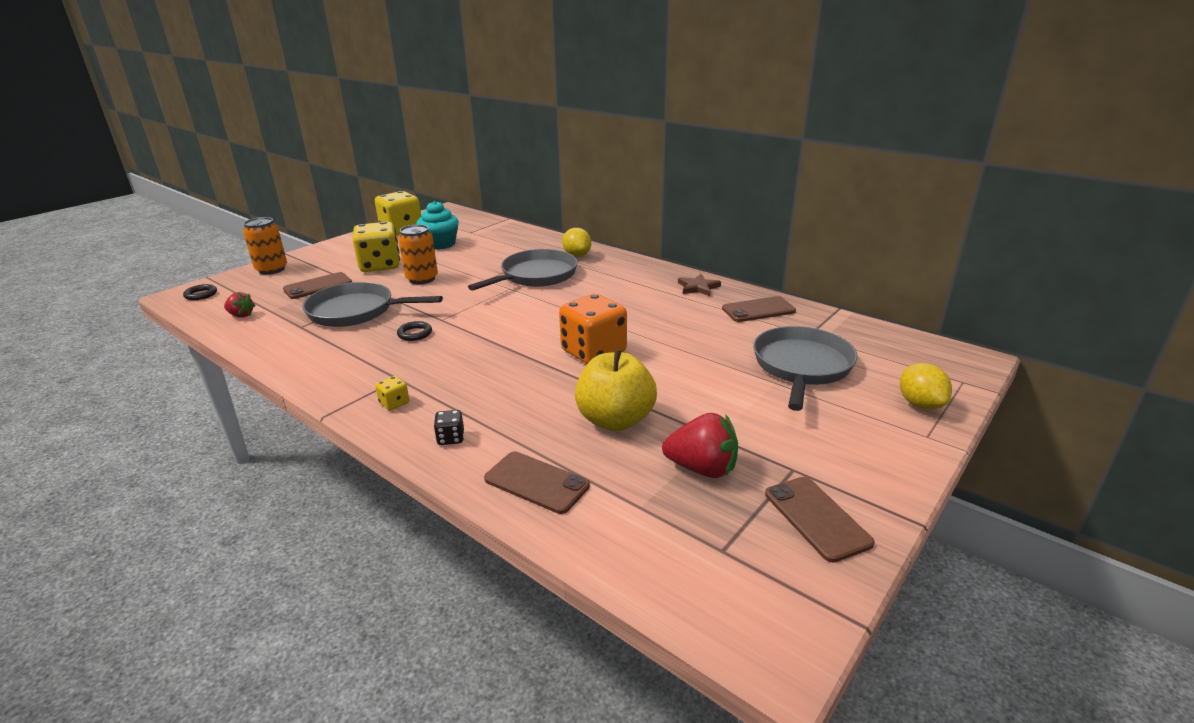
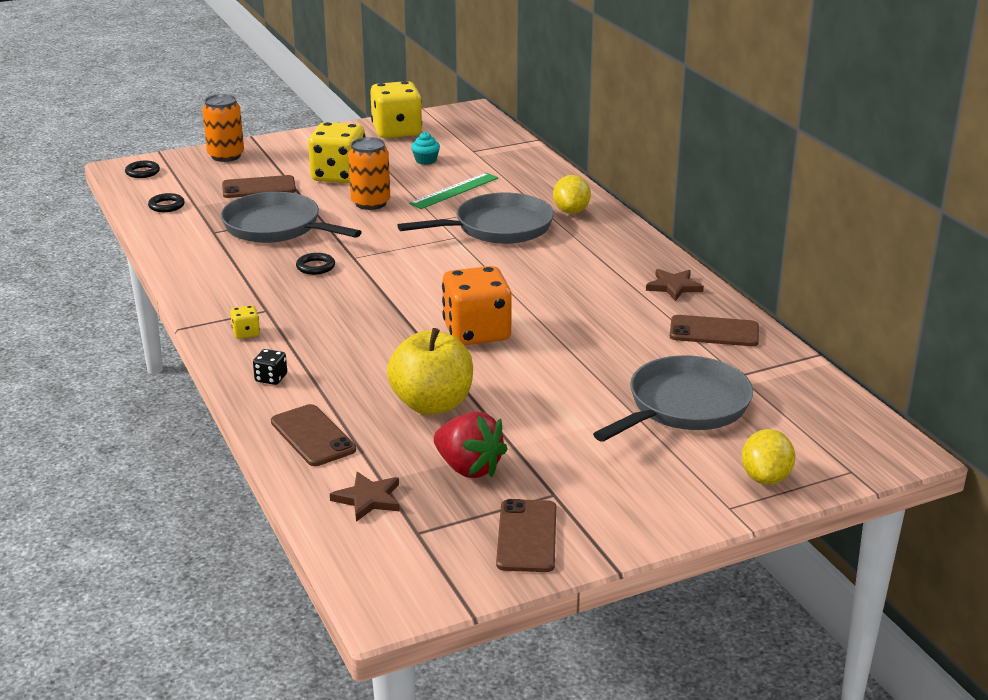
camera: 25 degrees right, 0 degrees up
red strawberry [224,292,256,318] -> black ring [148,193,185,212]
turquoise cupcake [416,201,459,250] -> turquoise cupcake [411,132,440,165], size x0.54
none -> brown star [330,472,400,522]
none -> green ruler [409,173,498,209]

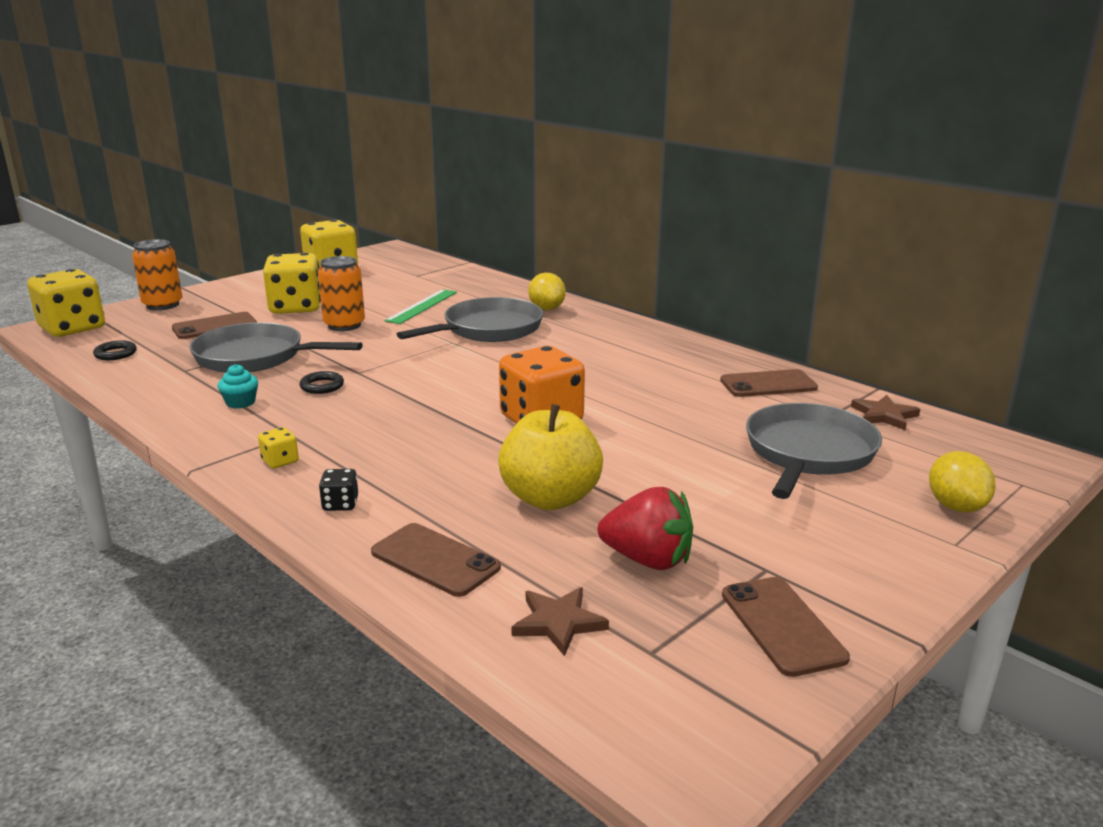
camera: 20 degrees left, 5 degrees down
black ring [125,161,160,178] -> yellow dice [28,269,105,337]
turquoise cupcake [411,132,440,165] -> turquoise cupcake moved to [218,364,258,409]
brown star [646,269,704,301] -> brown star moved to [851,395,920,430]

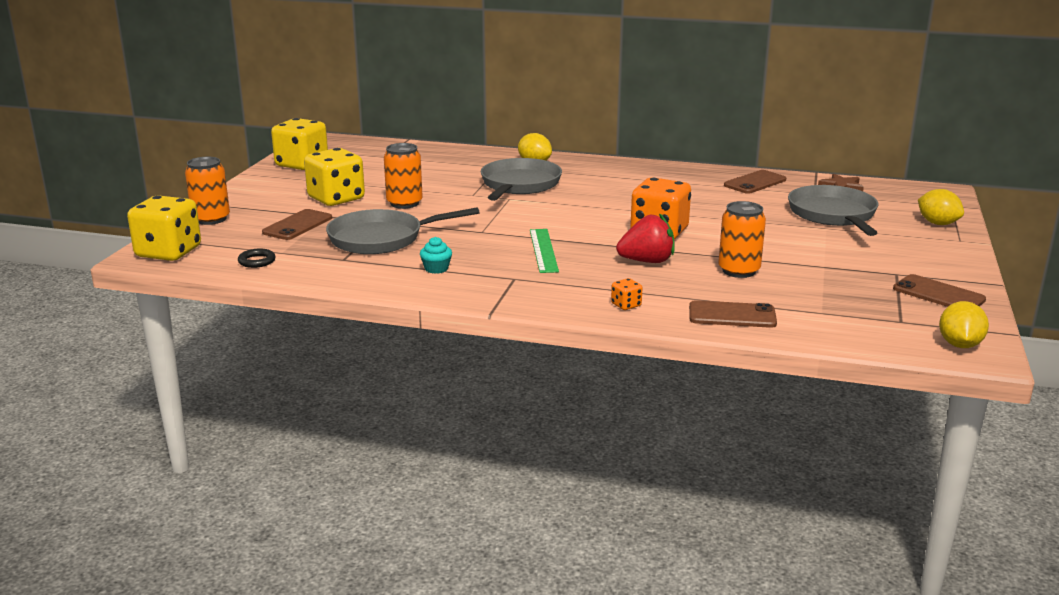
camera: 30 degrees left, 0 degrees up
yellow dice [258,427,299,469] -> none
black ring [299,371,344,394] -> none
black dice [319,469,358,511] -> orange dice [611,278,642,310]
green ruler [384,289,457,324] -> green ruler moved to [530,229,559,273]
yellow apple [498,404,603,510] -> orange can [718,201,766,278]
brown star [511,588,609,656] -> none
red strawberry [598,487,693,570] -> red strawberry moved to [616,213,675,263]
none -> yellow lemon [939,301,989,348]

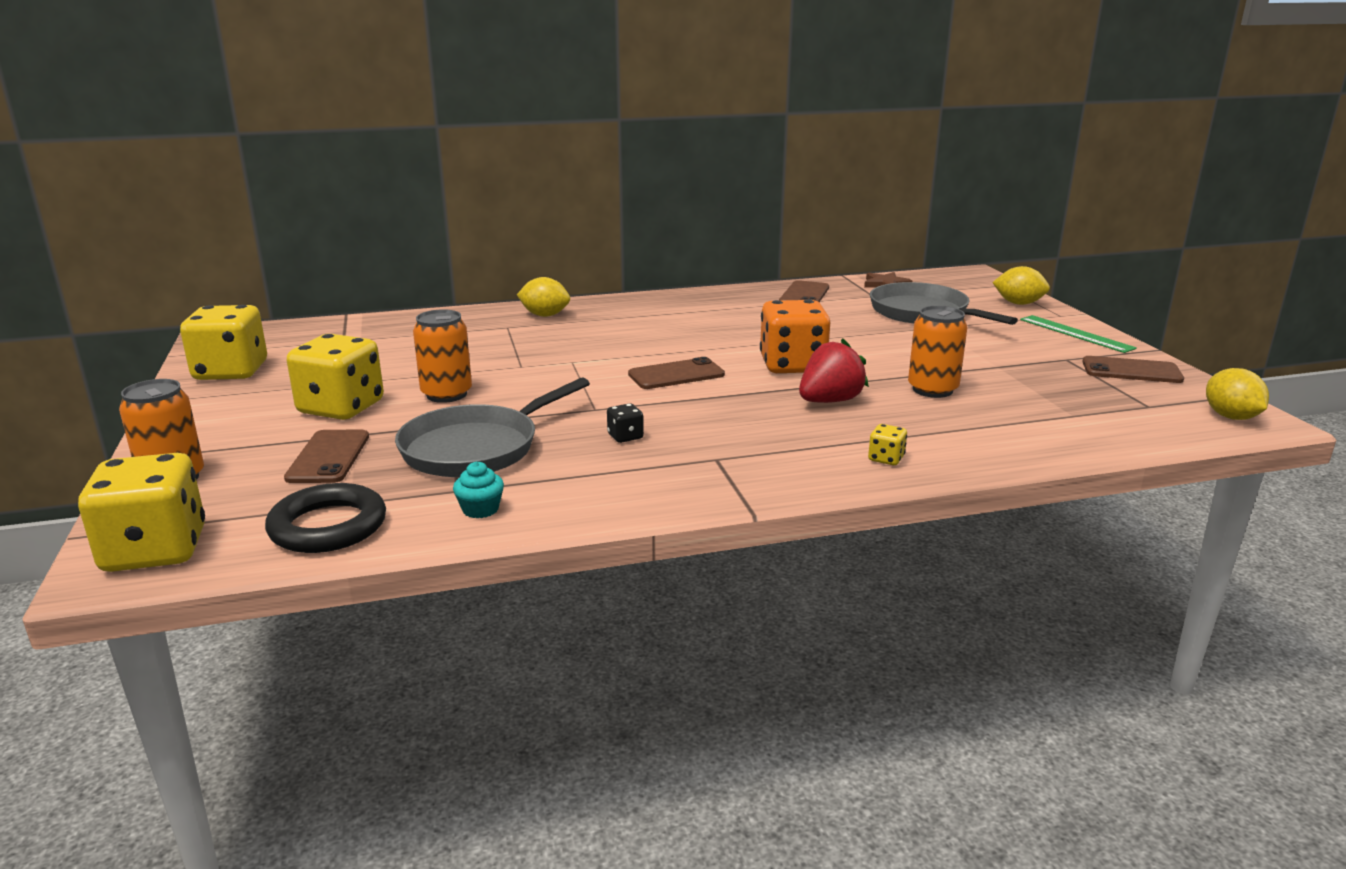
camera: 30 degrees left, 0 degrees up
black ring [238,248,276,268] -> black ring [265,483,386,553], size x1.92
turquoise cupcake [420,237,452,274] -> turquoise cupcake moved to [453,462,504,518]
grey pan [481,158,562,201] -> none
green ruler [530,229,559,273] -> green ruler moved to [1020,315,1137,353]
orange dice [611,278,642,310] -> yellow dice [868,424,907,465]
brown phone [689,300,777,328] -> brown phone moved to [628,357,725,389]
none -> black dice [607,403,644,443]

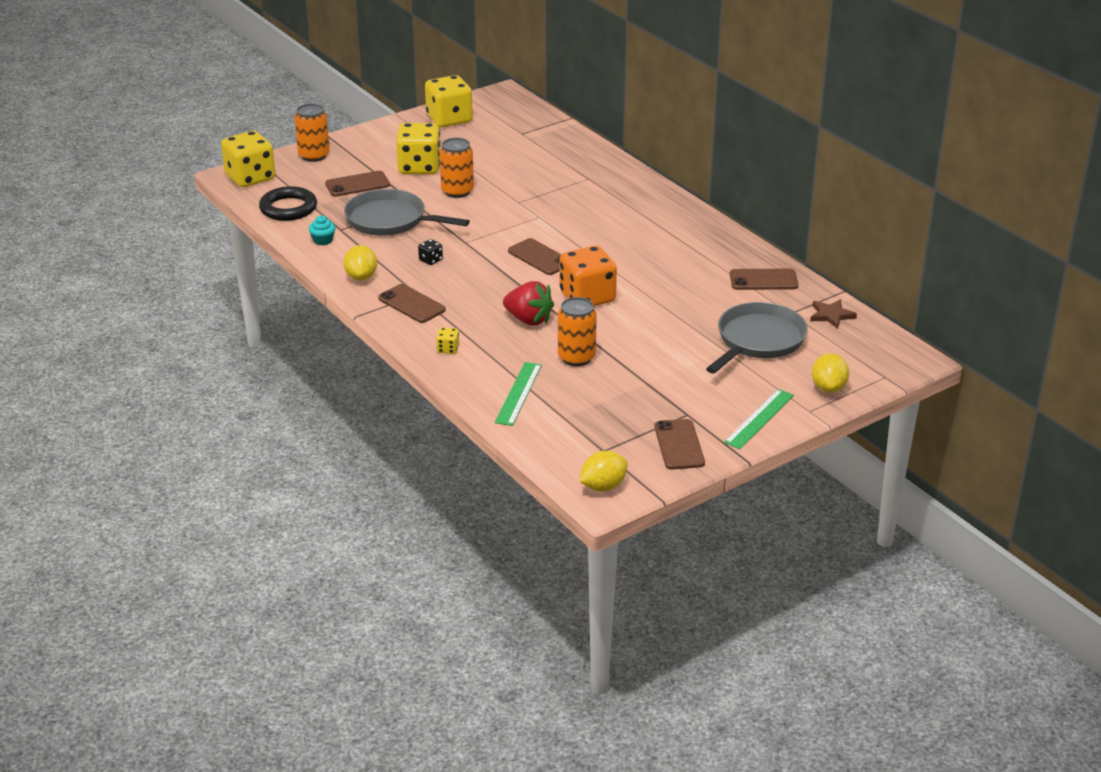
camera: 70 degrees right, 10 degrees up
yellow lemon [517,277,570,317] -> yellow lemon moved to [343,245,377,281]
none -> brown phone [378,284,446,323]
none -> green ruler [495,362,542,426]

